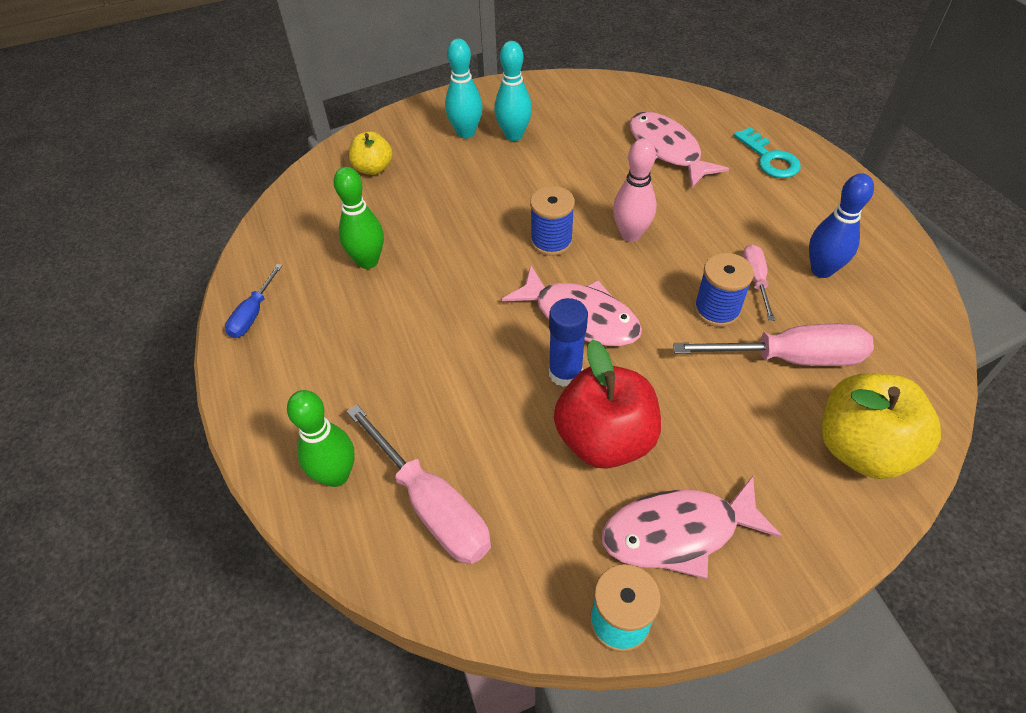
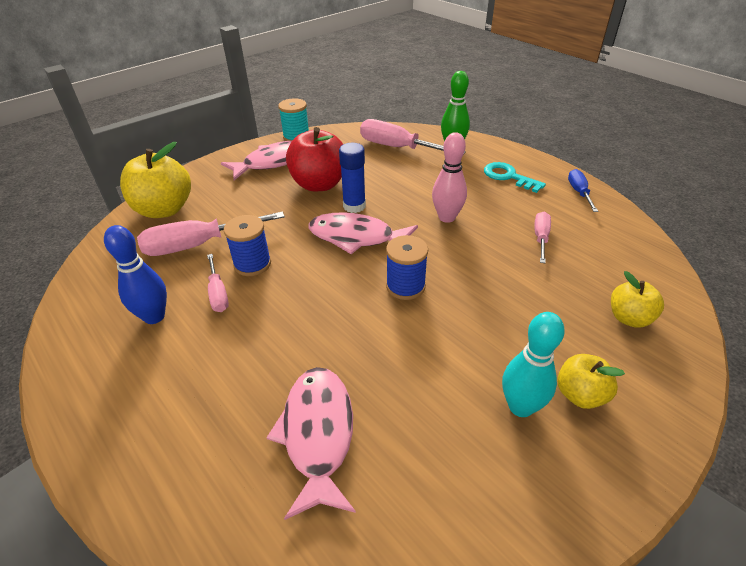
camera: 160 degrees right, 10 degrees down
green bowling pin [334,167,384,269] -> pink screwdriver [534,212,551,263]
turquoise bowling pin [445,39,483,139] -> yellow apple [557,354,625,409]
pink bowling pin [613,138,657,242] -> pink bowling pin moved to [432,132,467,223]
pink fish [630,112,729,188] -> pink fish turned 135 degrees counterclockwise [267,367,356,520]
turquoise key [734,127,801,178] -> turquoise key moved to [484,162,546,193]

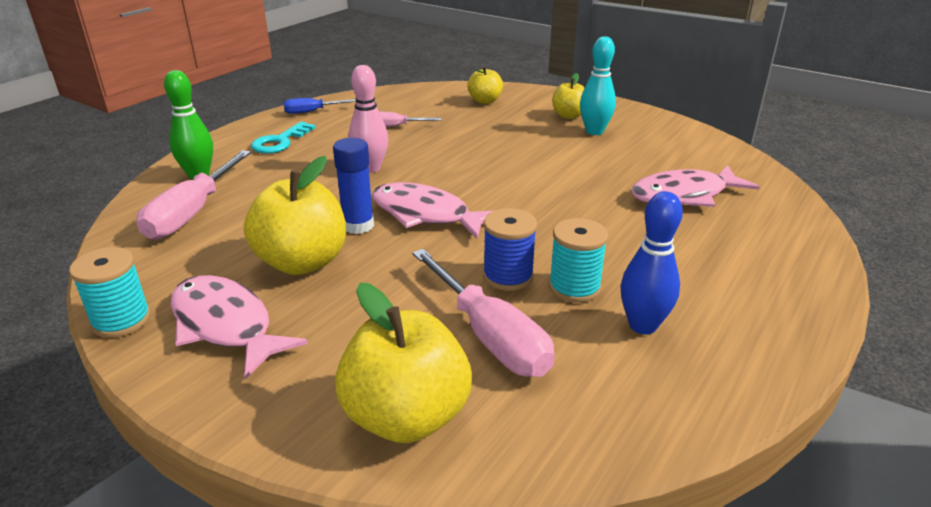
camera: 105 degrees left, 10 degrees down
pink screwdriver [207,254,229,312] -> turquoise spool [549,218,608,303]
red apple [286,127,343,191] -> yellow apple [244,156,346,275]
pink fish [308,212,418,254] -> pink fish turned 120 degrees clockwise [372,182,493,239]
blue spool [386,235,428,300] -> none

